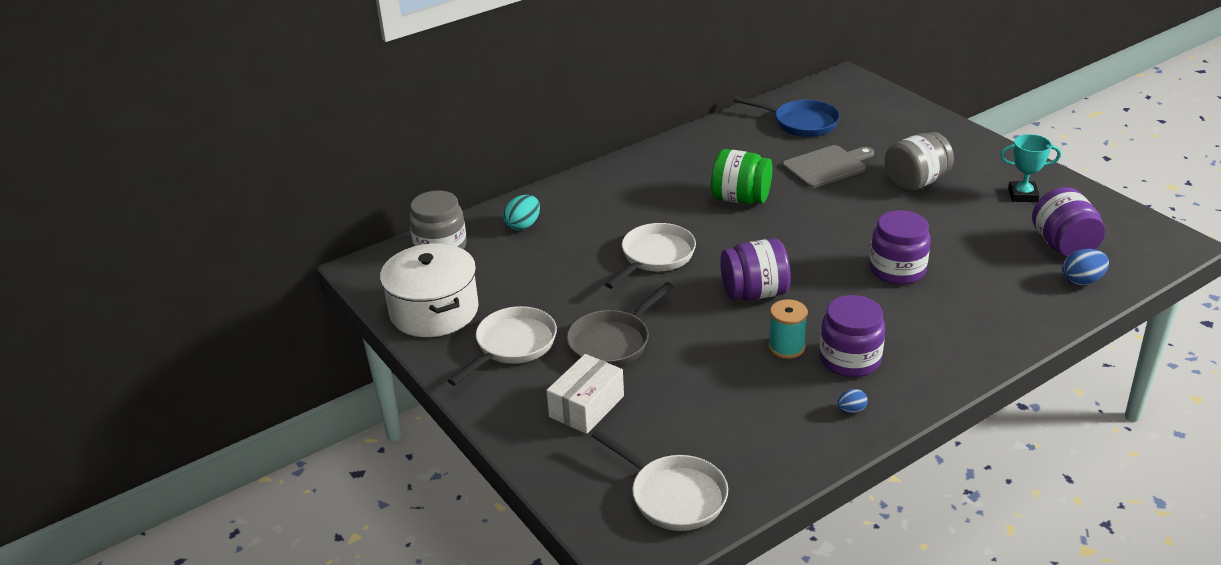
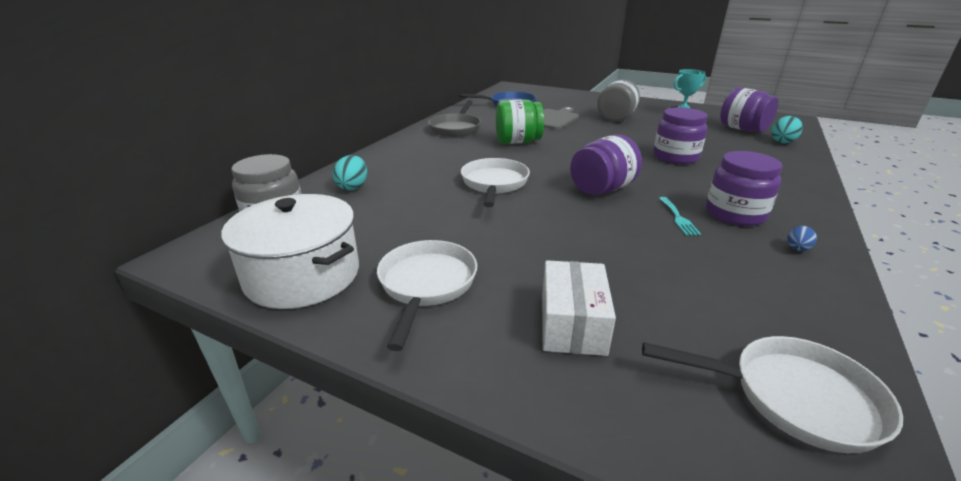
camera: 30 degrees left, 5 degrees down
grey pan [567,282,674,367] -> grey pan moved to [428,100,481,137]
turquoise spool [768,299,808,359] -> turquoise fork [659,197,701,236]
blue egg [1062,249,1109,286] -> turquoise egg [771,116,803,143]

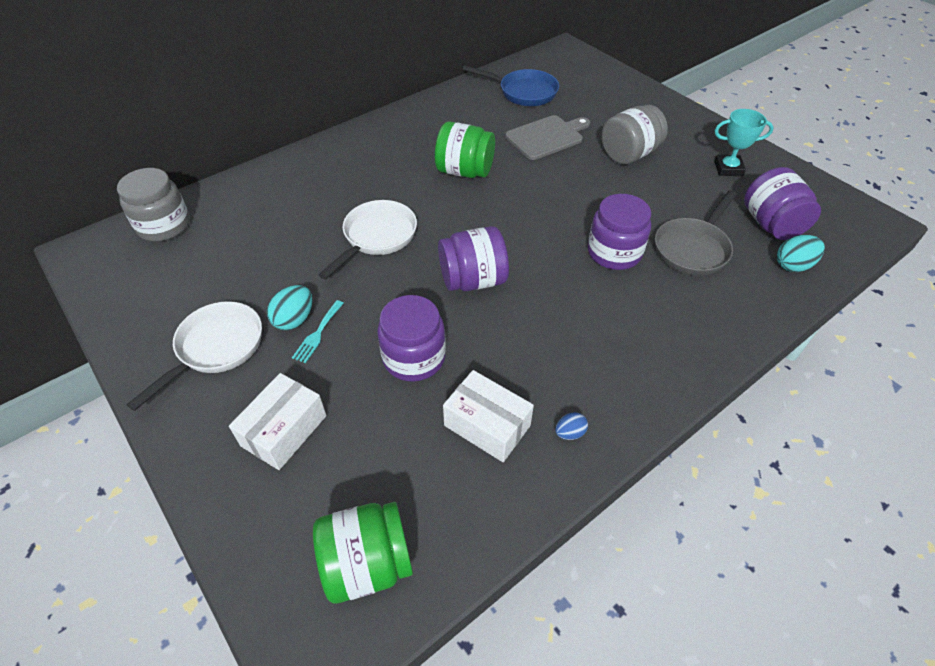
camera: 25 degrees right, 20 degrees up
white pot [221,194,359,309] -> none
turquoise egg [332,155,367,190] -> turquoise egg moved to [267,285,312,330]
grey pan [428,100,481,137] -> grey pan moved to [655,190,737,276]
white pan [642,336,903,453] -> green jar [313,502,413,604]
turquoise fork [659,197,701,236] -> turquoise fork moved to [292,300,344,363]
purple jar [706,151,783,226] -> purple jar moved to [377,295,446,382]
none -> white box [443,370,534,462]

